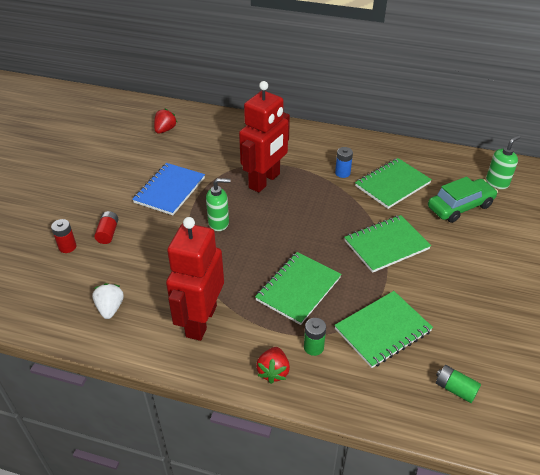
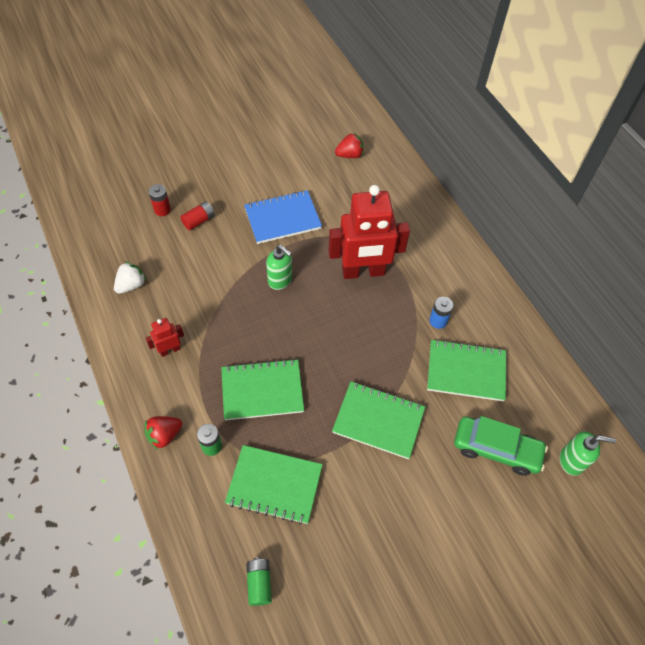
camera: 45 degrees right, 15 degrees up
red robot [166,217,224,341] -> red robot [145,318,184,357], size x0.45

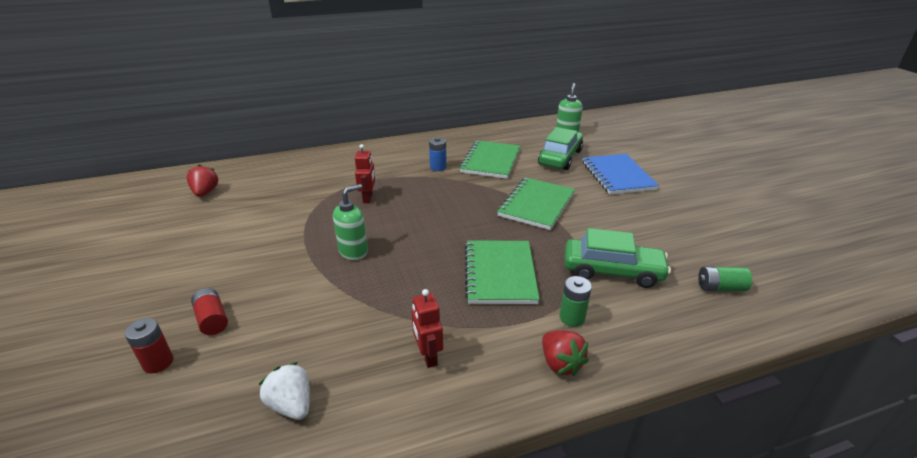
camera: 80 degrees left, 25 degrees down
green notebook [225,445,323,525] -> green car [564,228,671,288]
blue notebook [244,190,322,244] -> blue notebook moved to [582,154,659,194]
red robot [328,185,410,279] -> red robot [355,144,375,203], size x0.45

